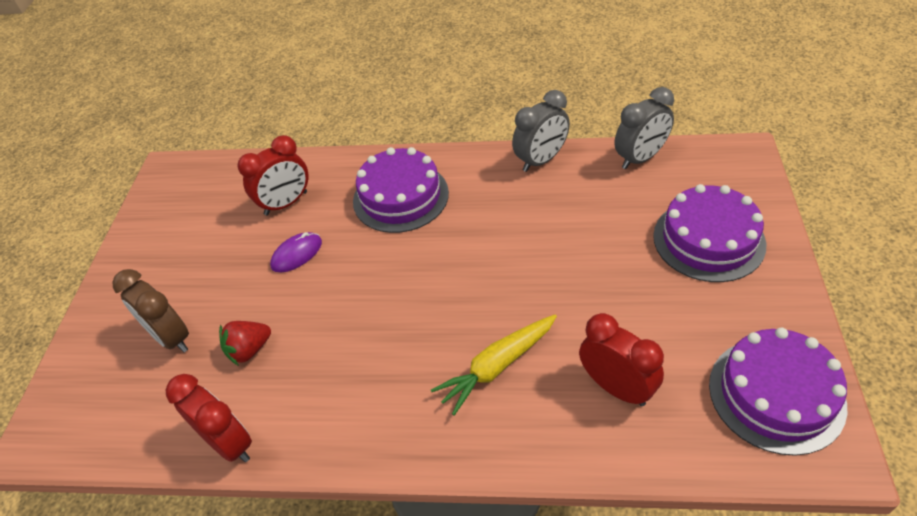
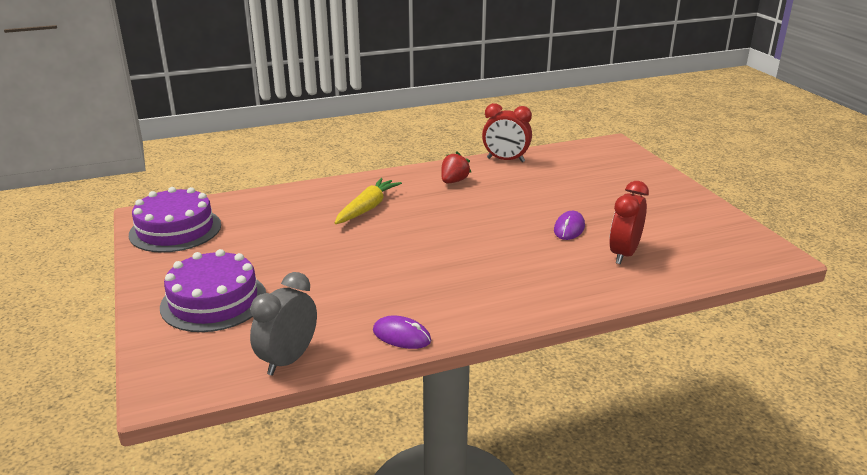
camera: 150 degrees right, 20 degrees down
brown clock [112,269,189,353] -> none
red strawberry [219,321,271,366] -> red strawberry moved to [441,152,471,183]
purple cake [353,147,449,233] -> none
grey clock [512,90,570,172] -> purple mouse [373,316,431,349]
red clock [579,313,664,406] -> none

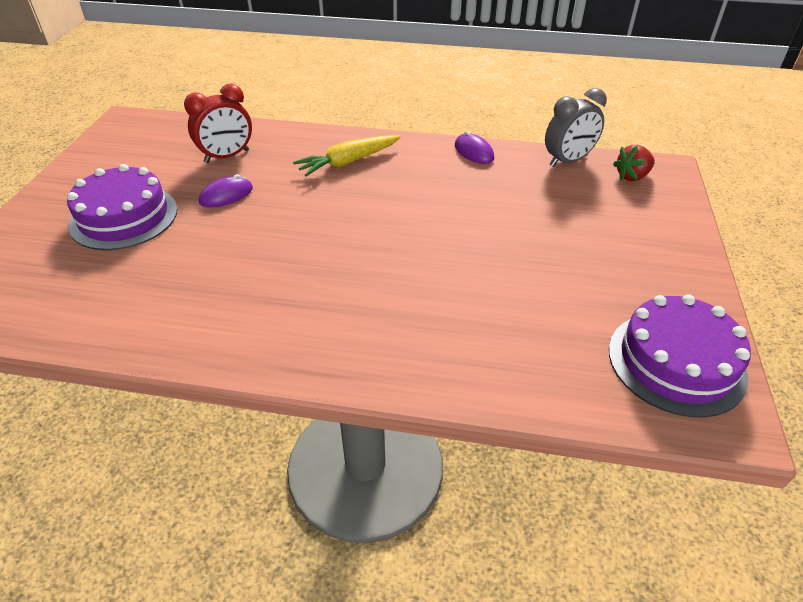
camera: 150 degrees left, 15 degrees up
purple cake [160,249,266,332] -> purple cake moved to [67,164,177,250]
yellow carrot [335,178,402,224] -> yellow carrot moved to [293,135,401,176]
red strawberry [441,152,471,183] -> red strawberry moved to [613,145,655,181]
red clock [482,103,532,162] -> none

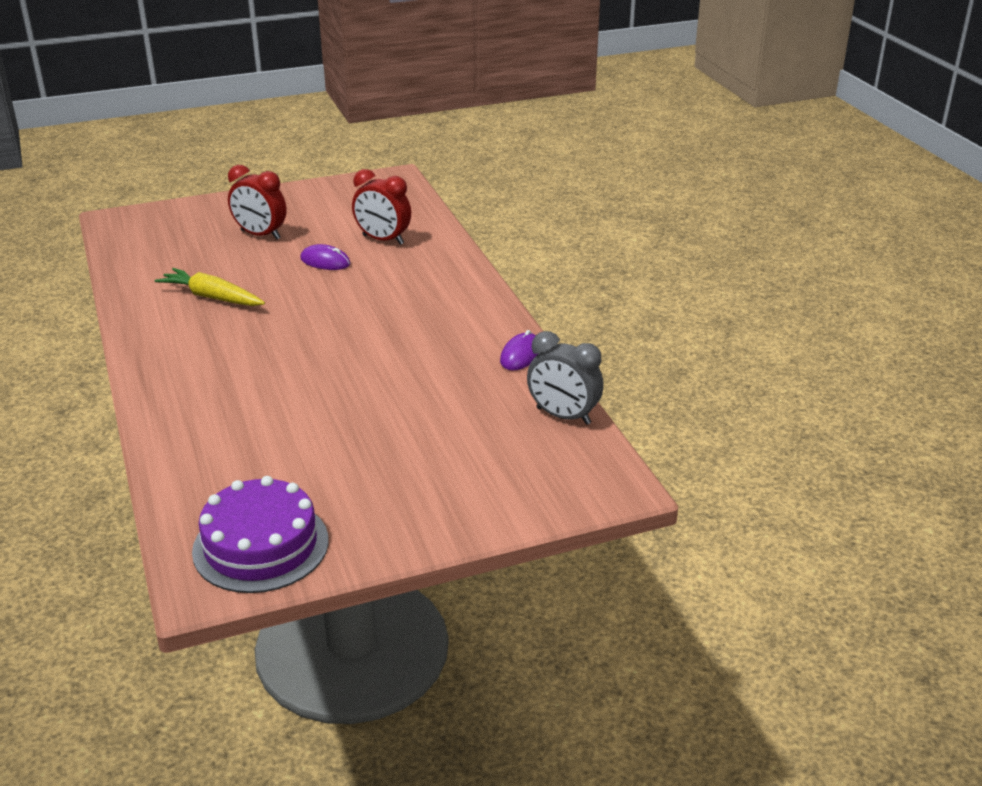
camera: 60 degrees right, 10 degrees down
purple cake [67,164,177,250] -> red clock [228,165,287,239]
yellow carrot [293,135,401,176] -> yellow carrot moved to [154,268,265,306]
red strawberry [613,145,655,181] -> none

